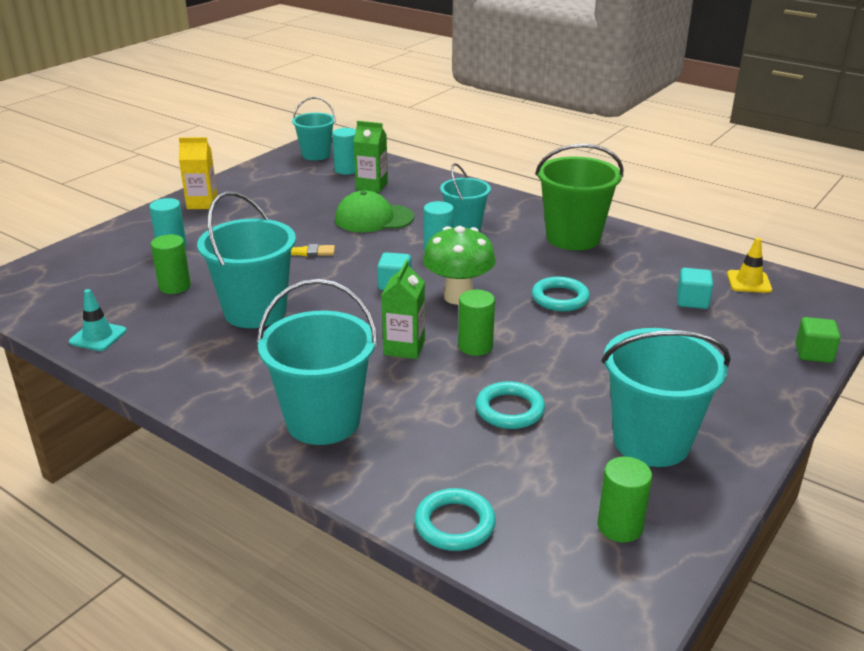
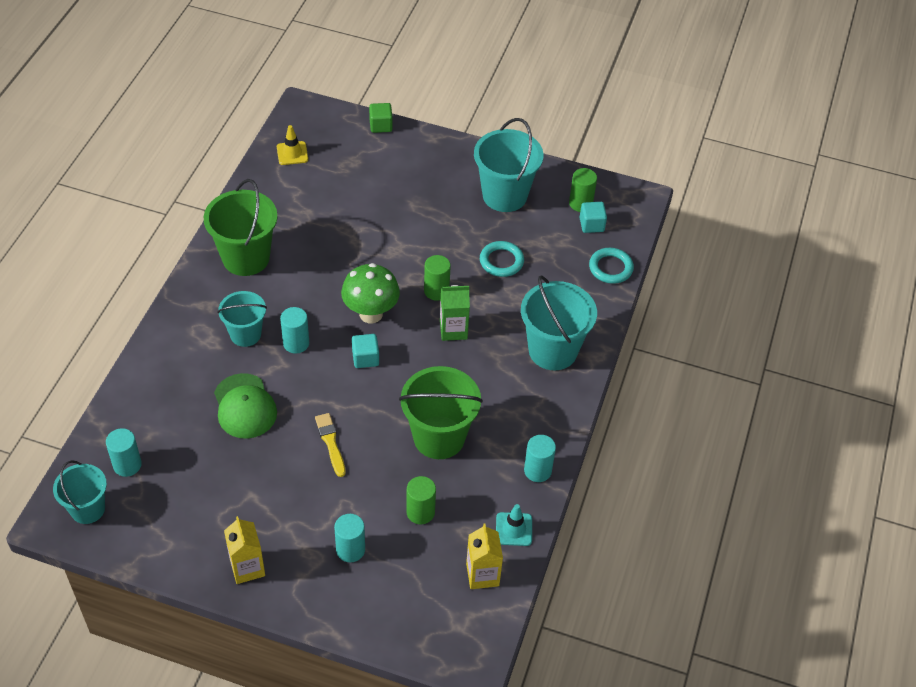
camera: 110 degrees left, 20 degrees up
turquoise bucket [197,191,296,328] -> green bucket [399,366,483,459]
green carton [353,121,388,193] -> none
turquoise ring [532,276,590,311] -> none
turquoise cube [677,268,713,309] -> turquoise cube moved to [579,202,607,233]
none -> yellow carton [466,524,503,589]
none -> turquoise cylinder [524,435,556,482]

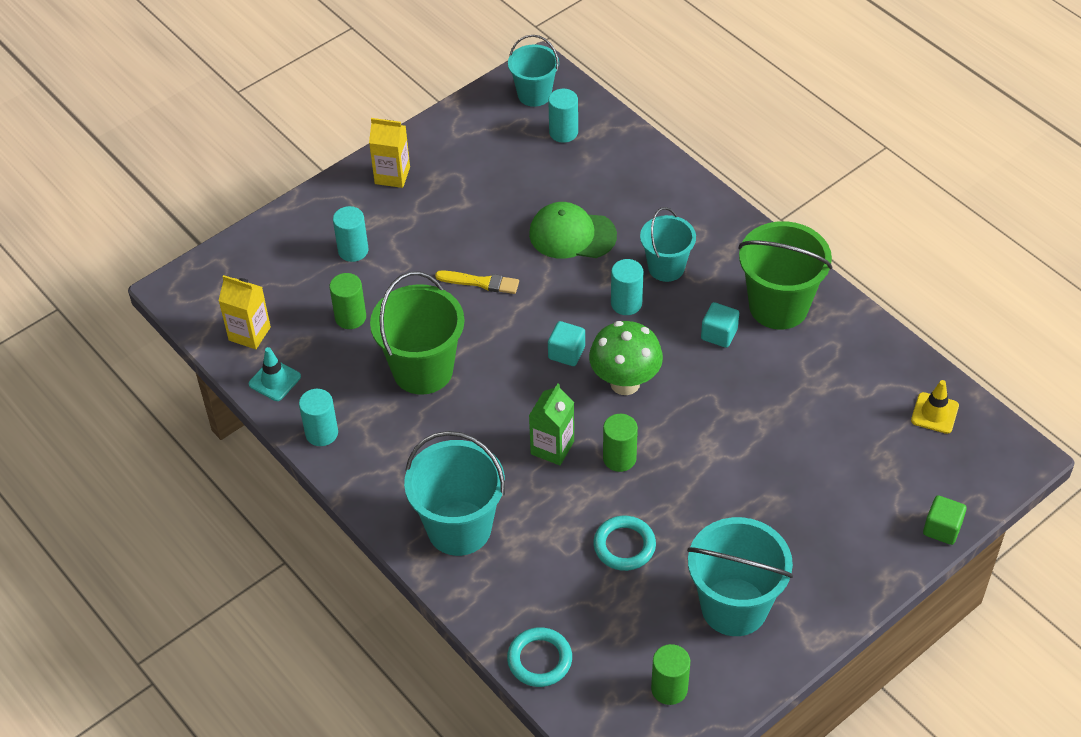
camera: 125 degrees right, 0 degrees up
turquoise cube [579,202,607,233] -> turquoise cube moved to [701,302,739,348]

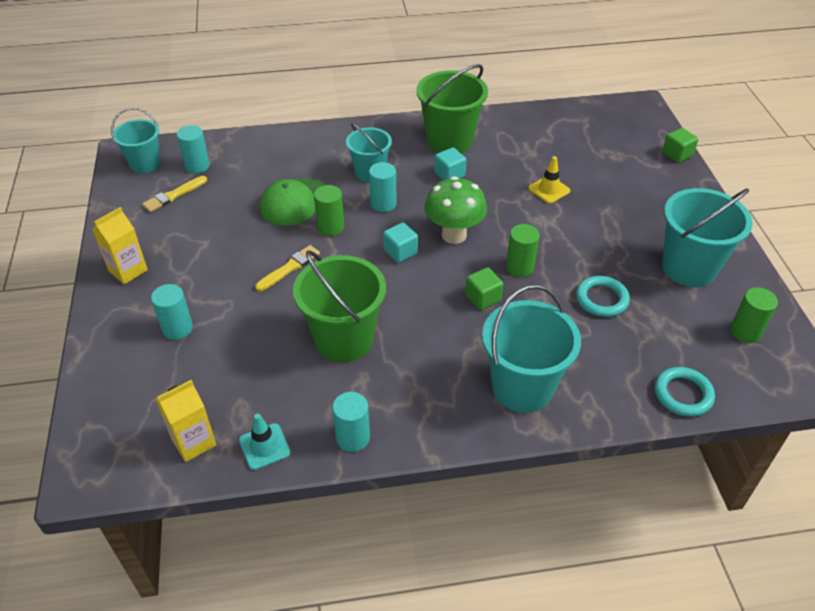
camera: 60 degrees left, 5 degrees down
green cylinder [330,273,366,329] -> green cylinder moved to [314,185,344,236]
green carton [529,383,574,465] -> green cube [465,267,503,310]
yellow traffic cone [911,380,959,434] -> yellow traffic cone moved to [528,156,570,203]
none -> yellow brush [142,176,207,212]

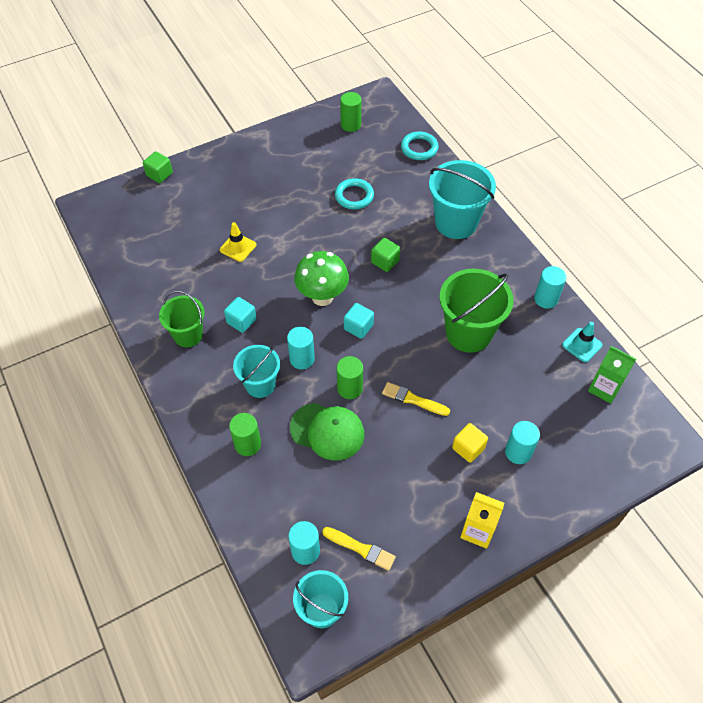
camera: 110 degrees left, 10 degrees up
yellow carton [155,380,216,462] -> green carton [588,346,636,404]
green bucket [416,64,488,153] -> green bucket [159,291,205,347], size x0.63
green cylinder [506,224,540,277] -> green cylinder moved to [229,413,261,456]
turquoise bucket [662,188,753,287] -> none
none -> yellow cube [452,423,488,463]

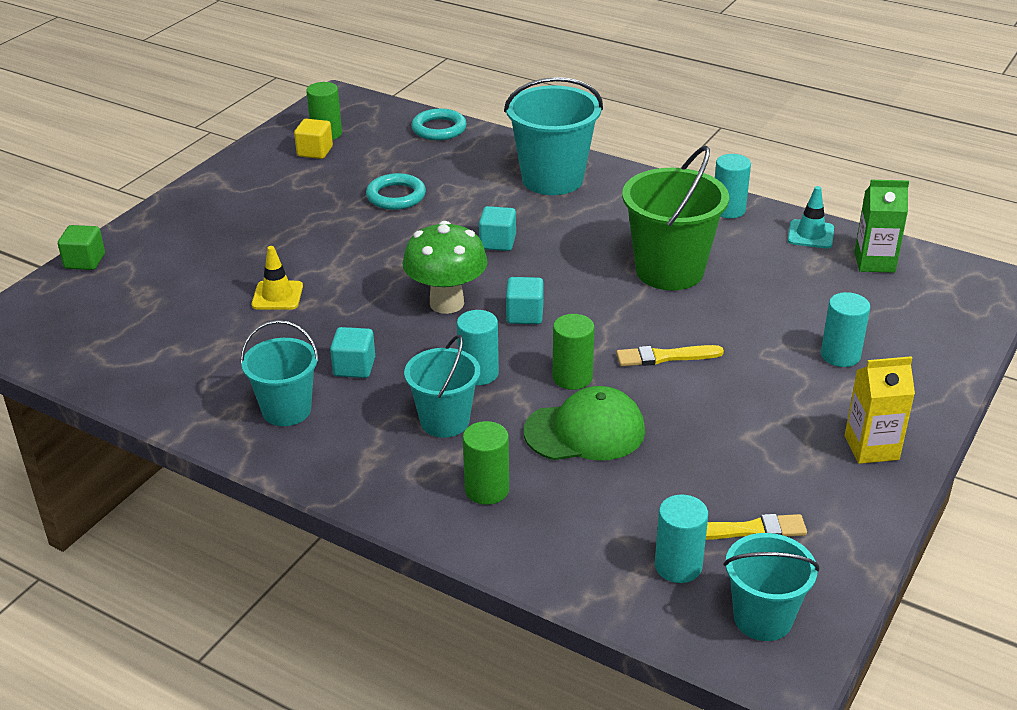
camera: 30 degrees left, 20 degrees down
green bucket [159,291,205,347] -> turquoise bucket [241,320,319,426]
green cube [371,238,400,272] -> turquoise cube [479,206,516,251]
yellow cube [452,423,488,463] -> yellow cube moved to [294,119,333,159]

